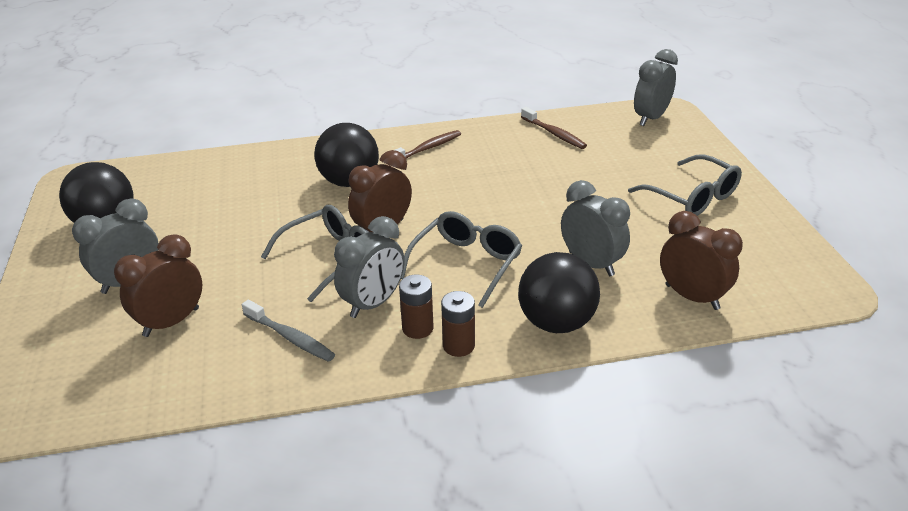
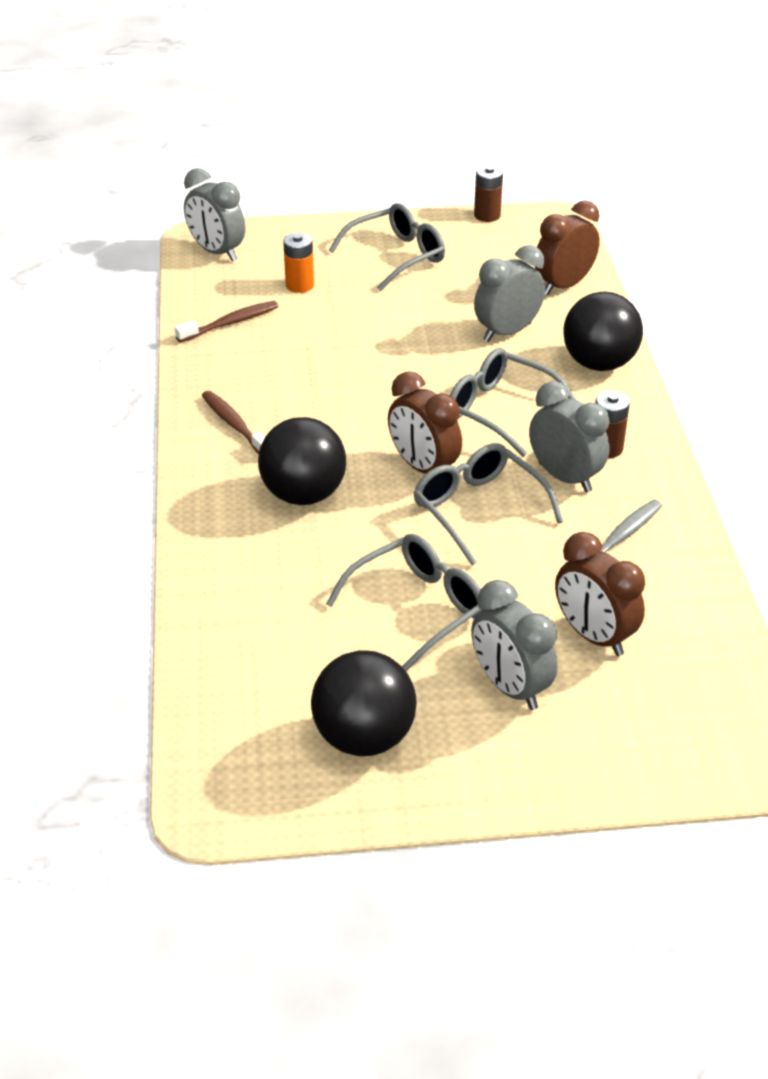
camera: 85 degrees left, 5 degrees up
brown battery [441,291,475,357] -> brown battery moved to [474,165,503,222]
none -> orange battery [283,233,314,293]
none -> grey glasses [326,534,482,671]

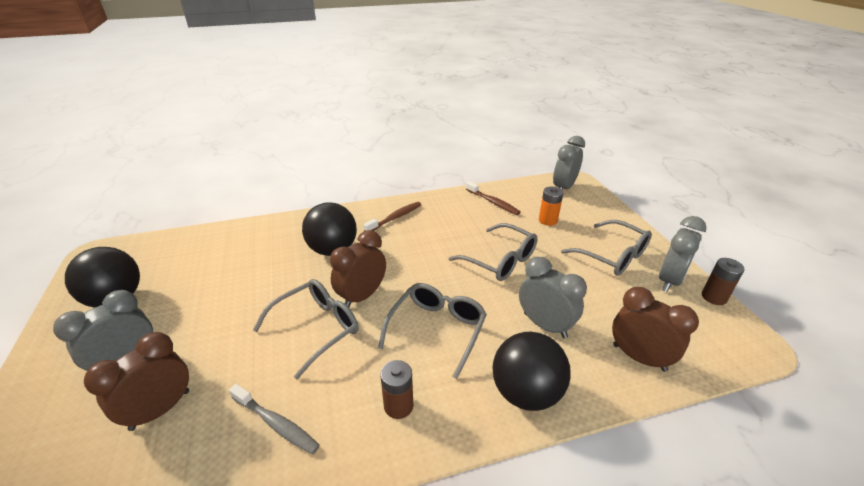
camera: 80 degrees right, 5 degrees down
grey glasses [326,534,482,671] -> grey glasses moved to [449,223,538,281]
grey clock [529,381,610,492] -> grey clock moved to [659,216,707,292]

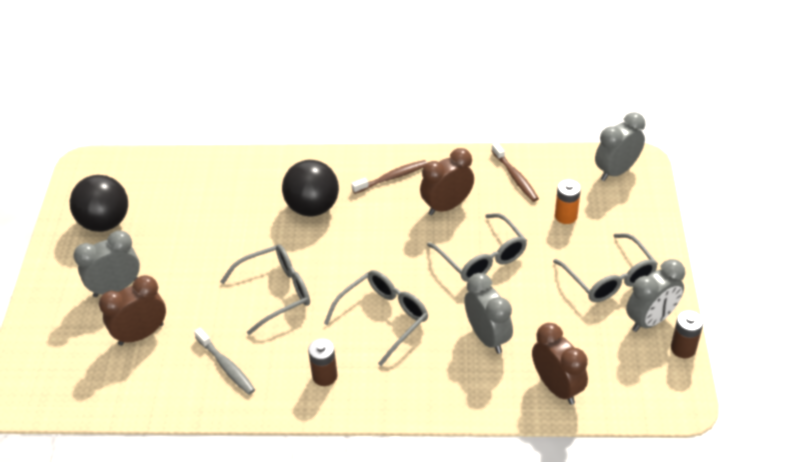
camera: 20 degrees right, 10 degrees up
brown clock [330,230,386,308] -> brown clock moved to [420,148,474,215]
black ball [493,332,571,411] -> none

